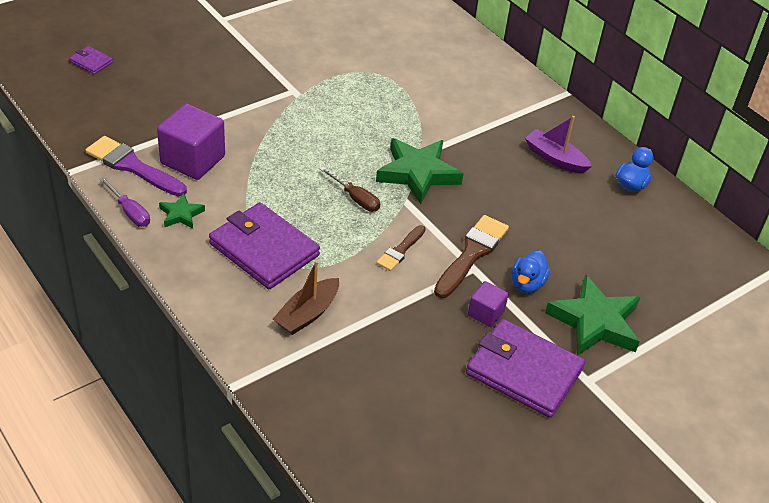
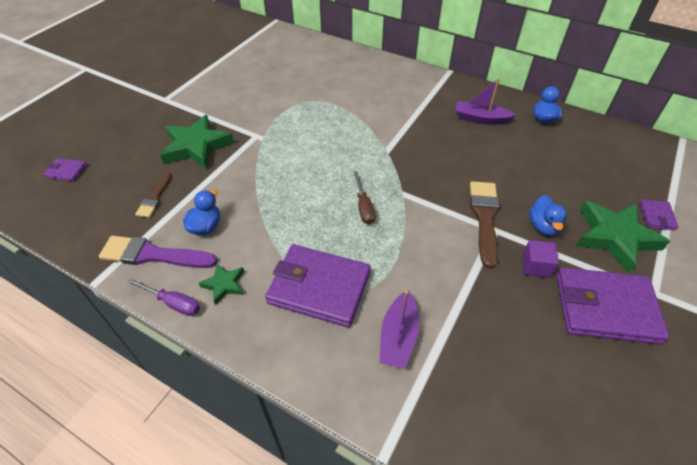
camera: 20 degrees left, 5 degrees up
purple cube [157,104,225,180] -> blue duck [183,190,220,235]
brown boat [273,260,339,335] -> purple boat [380,290,419,369]
brown screwdriver [320,167,380,212] -> brown screwdriver turned 60 degrees clockwise [353,171,376,225]
green star [376,138,464,204] -> green star moved to [160,115,234,169]
brown brush [376,225,426,271] -> brown brush moved to [135,172,172,218]
none -> purple wallet [640,199,678,231]

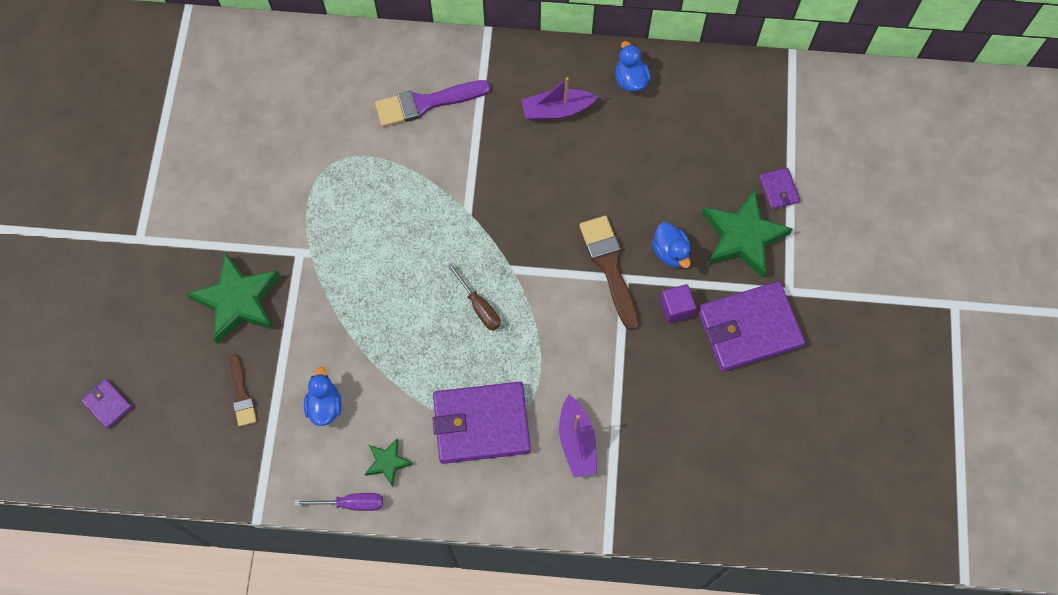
camera: 25 degrees left, 20 degrees up
purple wallet [43,158,87,181] -> purple wallet turned 60 degrees clockwise [81,379,132,429]
purple brush [99,236,217,268] -> purple brush moved to [375,80,491,127]

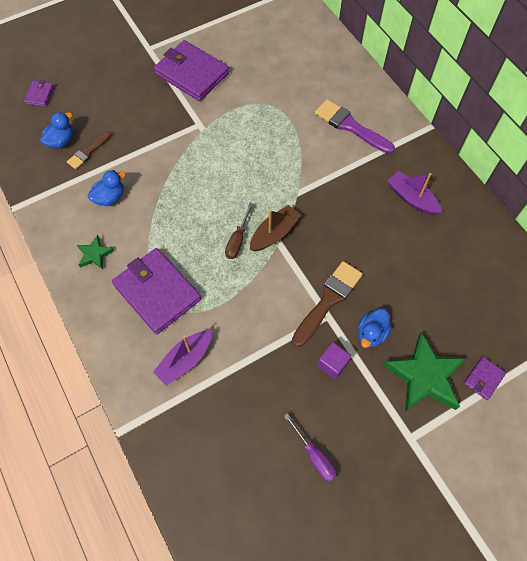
camera: 55 degrees right, 5 degrees down
green star [187,252,280,344] -> none
purple screwdriver [294,493,383,511] -> purple screwdriver moved to [284,413,336,482]
blue duck [615,41,651,92] -> blue duck moved to [40,112,73,149]
purple wallet [697,281,805,372] -> purple wallet moved to [154,40,230,101]
none -> brown boat [250,205,301,251]

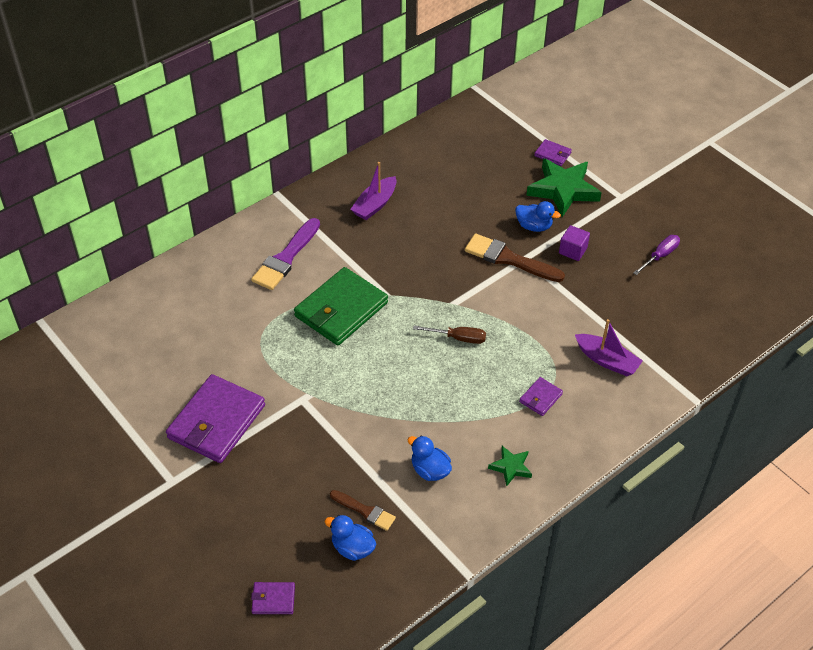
camera: 100 degrees left, 15 degrees down
purple wallet [112,248,201,334] -> purple wallet [519,377,563,416], size x0.45
brown boat [250,205,301,251] -> none
none -> green wallet [294,267,388,345]

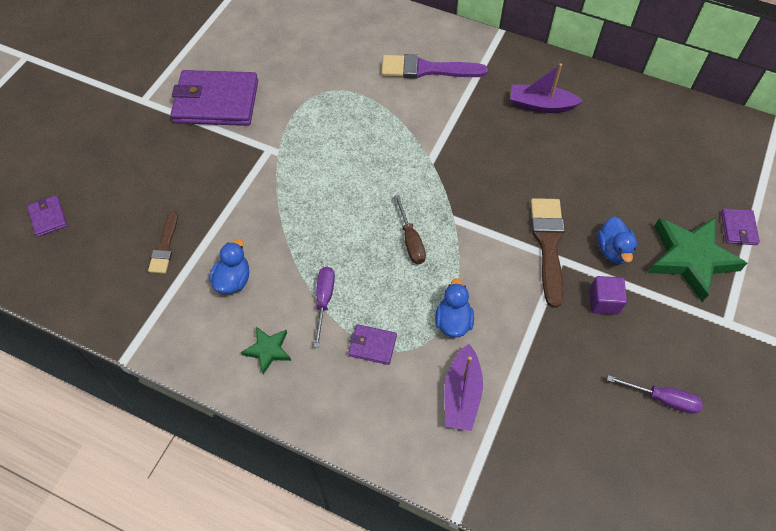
camera: 65 degrees right, 10 degrees up
green wallet [294,267,388,345] -> none
blue duck [325,515,376,561] -> blue duck moved to [435,278,474,338]
none -> purple screwdriver [314,267,335,347]

